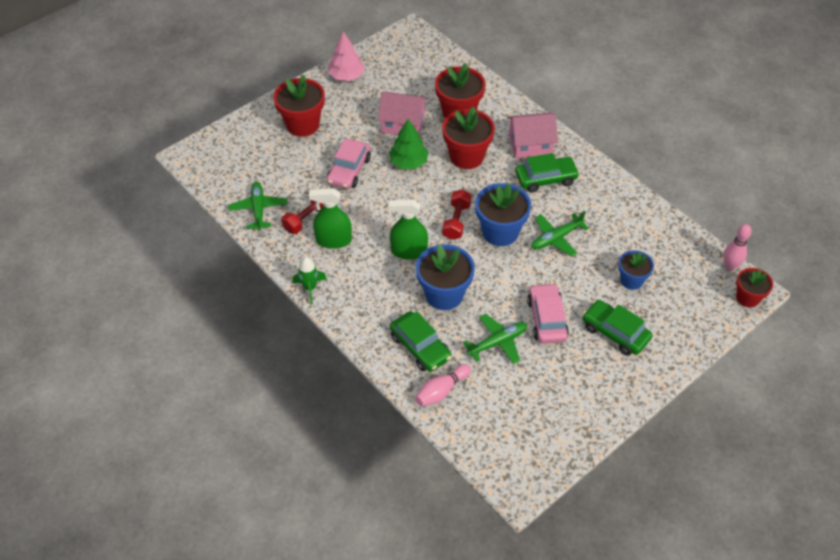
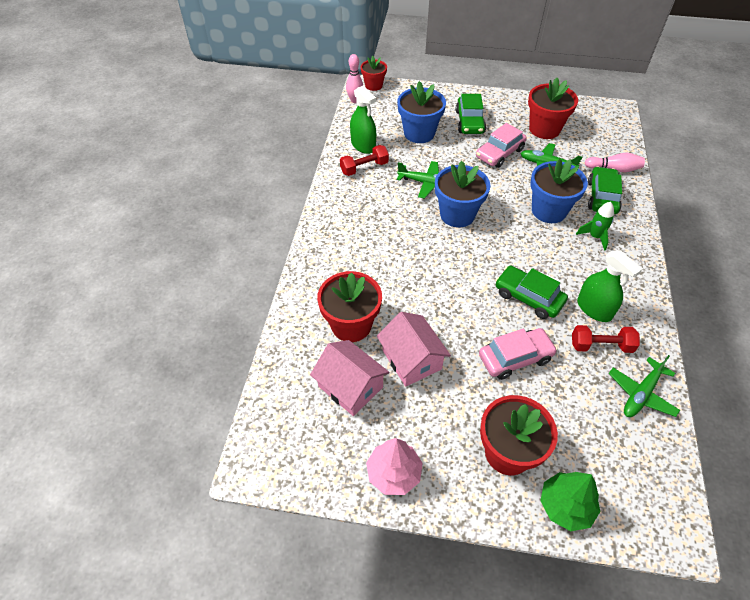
camera: 130 degrees left, 0 degrees up
green rocket [292,257,327,304] -> green rocket moved to [576,202,614,251]
green tree [389,119,429,169] -> green tree moved to [540,472,601,531]
green spray bottle [389,199,428,260] -> green spray bottle moved to [350,86,376,154]
red flower pot [442,106,495,169] -> red flower pot moved to [528,78,578,139]
red dumbbell [442,189,472,240] -> red dumbbell moved to [340,145,389,176]
pink house [507,113,558,158] -> pink house moved to [310,340,389,416]
green car [515,153,580,192] -> green car moved to [495,266,568,319]
blue flower pot [618,250,654,290] -> blue flower pot [397,81,446,143], size x1.65

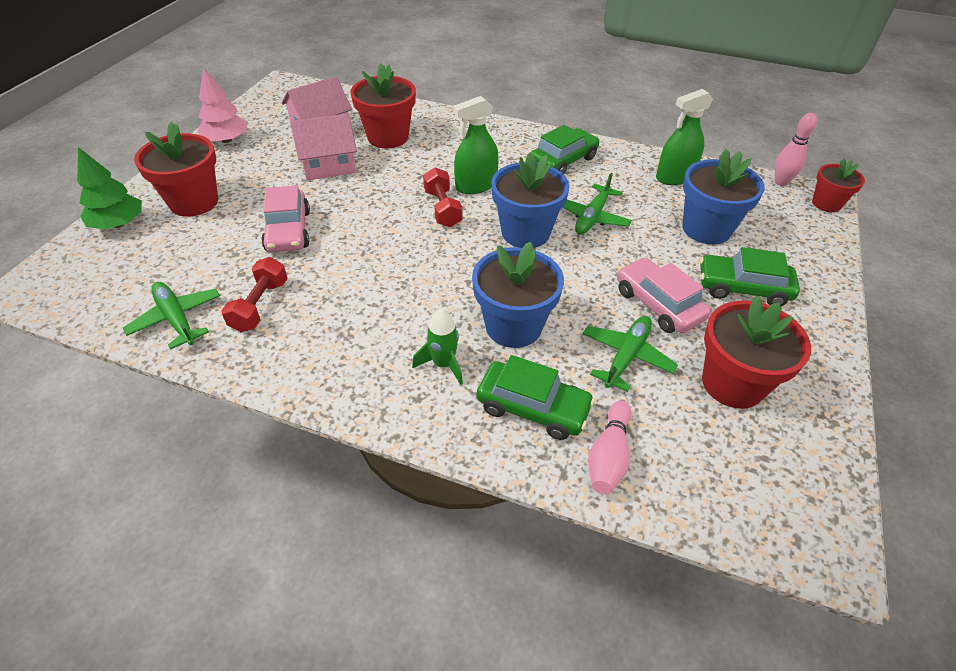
camera: 100 degrees right, 5 degrees down
red dumbbell [340,145,389,176] -> red dumbbell moved to [423,167,462,227]
green car [495,266,568,319] -> green car moved to [532,125,600,174]
green spray bottle [577,250,642,322] -> green spray bottle moved to [453,96,499,194]

